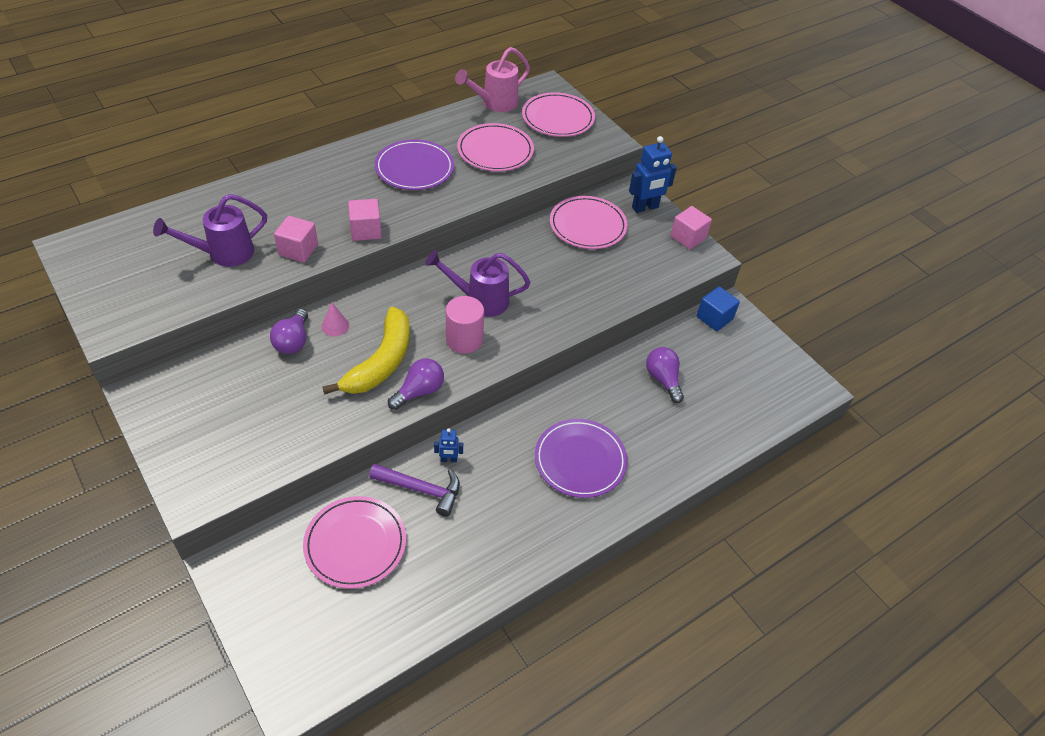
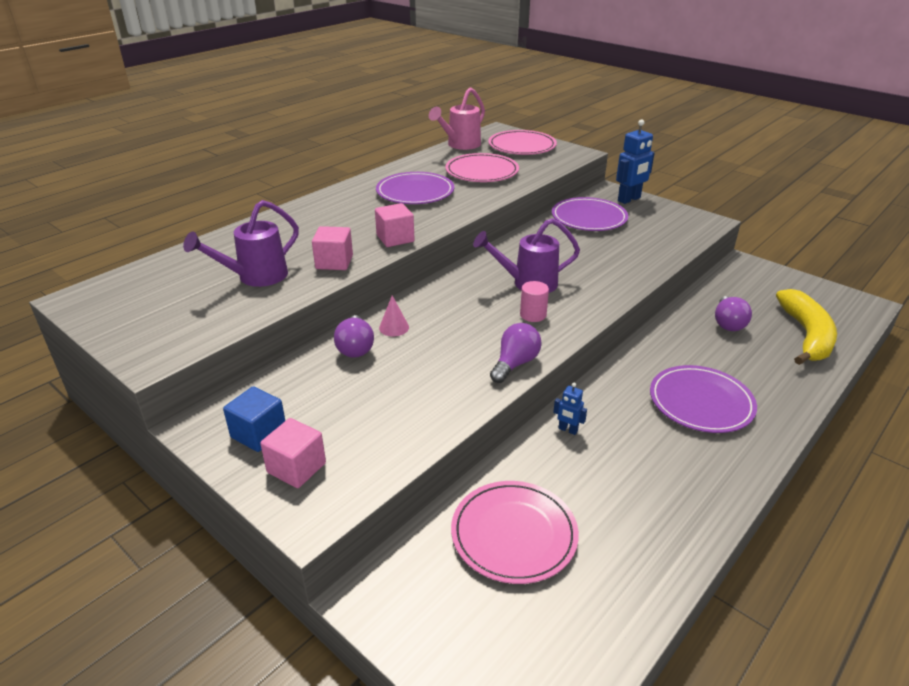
camera: 10 degrees left, 15 degrees down
yellow banana [322,307,410,395] -> yellow banana moved to [776,289,837,365]
purple hammer [369,464,460,517] -> none
blue robot [434,428,463,462] -> blue robot turned 45 degrees clockwise [553,383,587,435]
pink cylinder [446,296,484,354] -> pink cylinder [520,281,549,322], size x0.66
pink plate [550,196,628,249] -> purple plate [552,197,628,231]
purple light bulb [646,347,684,403] -> purple light bulb turned 135 degrees counterclockwise [715,296,752,331]
pink cube [670,206,712,250] -> pink cube moved to [260,418,326,488]
blue cube [697,286,740,331] -> blue cube moved to [223,386,285,452]

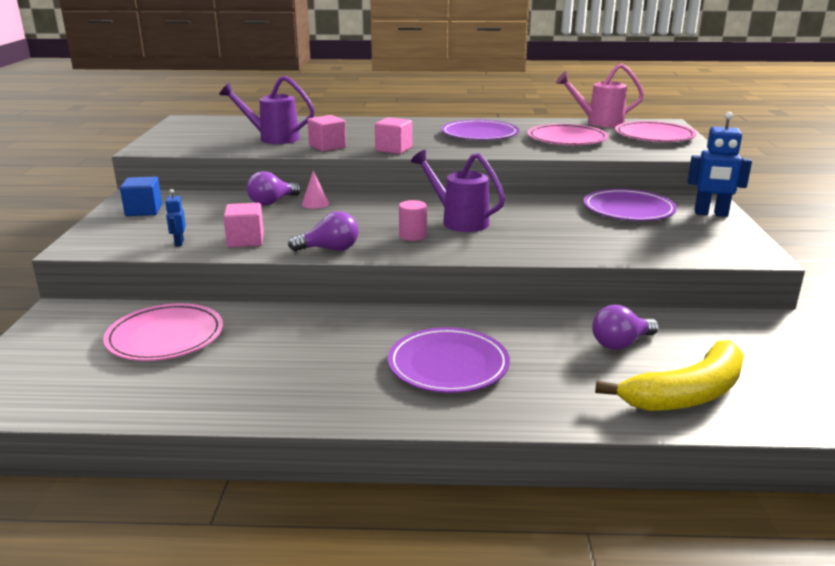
camera: 50 degrees right, 10 degrees down
pink cube [260,418,326,488] -> pink cube moved to [223,203,264,247]
blue robot [553,383,587,435] -> blue robot moved to [165,189,186,247]

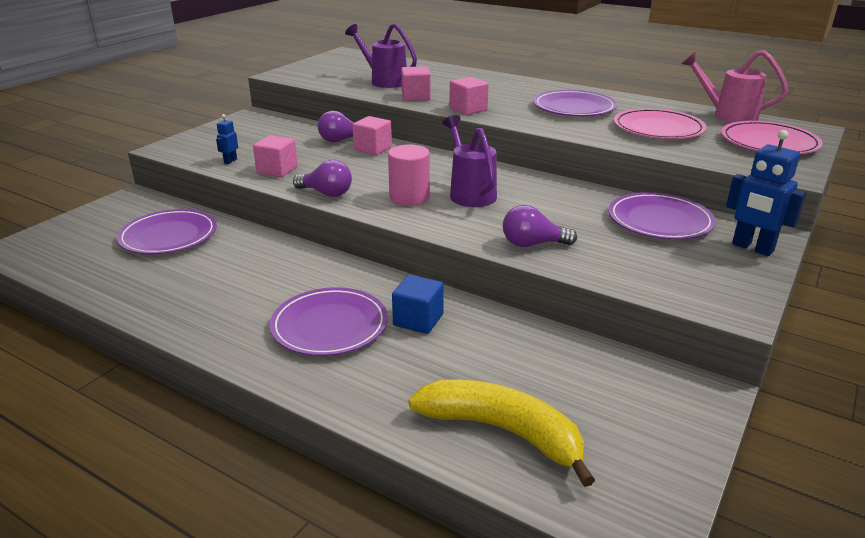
camera: 30 degrees right, 5 degrees up
pink plate [103,303,223,361] -> purple plate [117,209,217,254]
blue cube [120,177,162,216] -> blue cube moved to [392,275,444,334]
pink cone [302,171,329,209] -> pink cube [352,116,392,155]
pink cylinder [399,200,427,241] -> pink cylinder [388,144,430,206], size x1.50
purple light bulb [592,305,659,350] -> purple light bulb moved to [503,205,577,247]
yellow banana [595,340,744,411] -> yellow banana turned 150 degrees counterclockwise [408,379,595,487]

